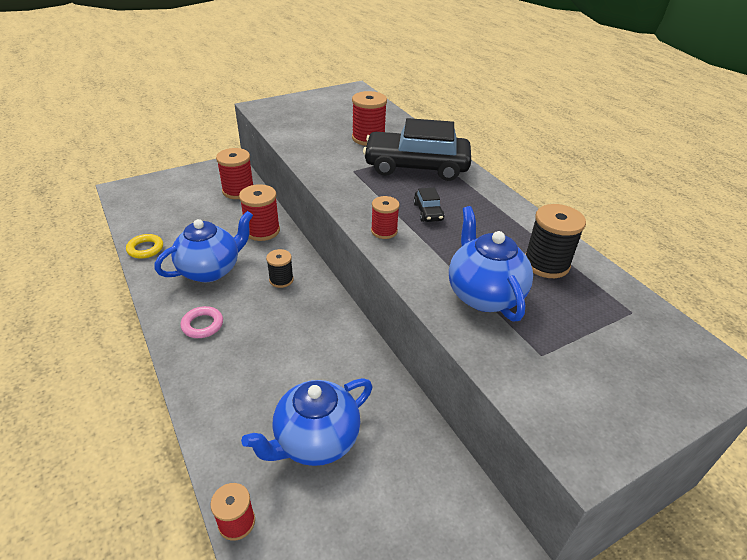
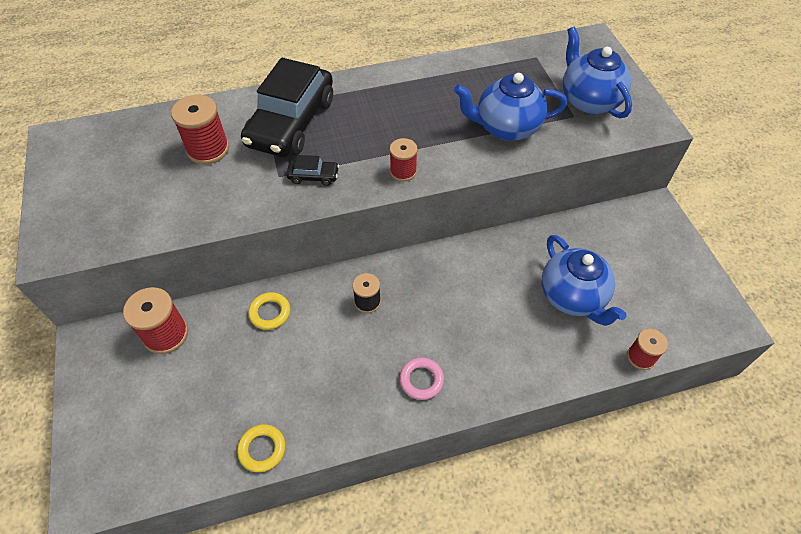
camera: 75 degrees left, 15 degrees up
blue teapot [154,211,253,282] -> blue teapot moved to [563,27,632,118]
red spool [239,184,280,241] -> yellow ring [248,292,290,330]
black car [414,188,445,222] -> black car moved to [286,155,339,186]
black spool [525,204,586,278] -> none

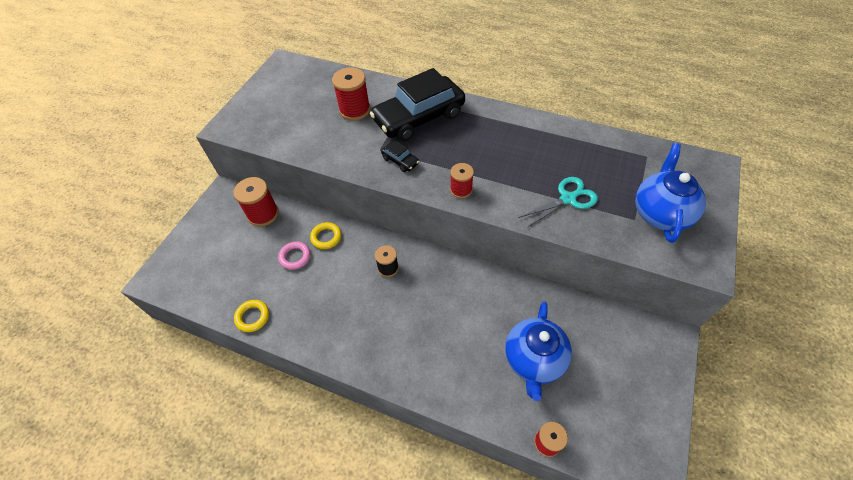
camera: 40 degrees right, 0 degrees up
pink ring [400,358,444,400] -> pink ring moved to [278,241,311,270]
blue teapot [454,73,567,141] -> turquoise scissors [518,177,598,228]

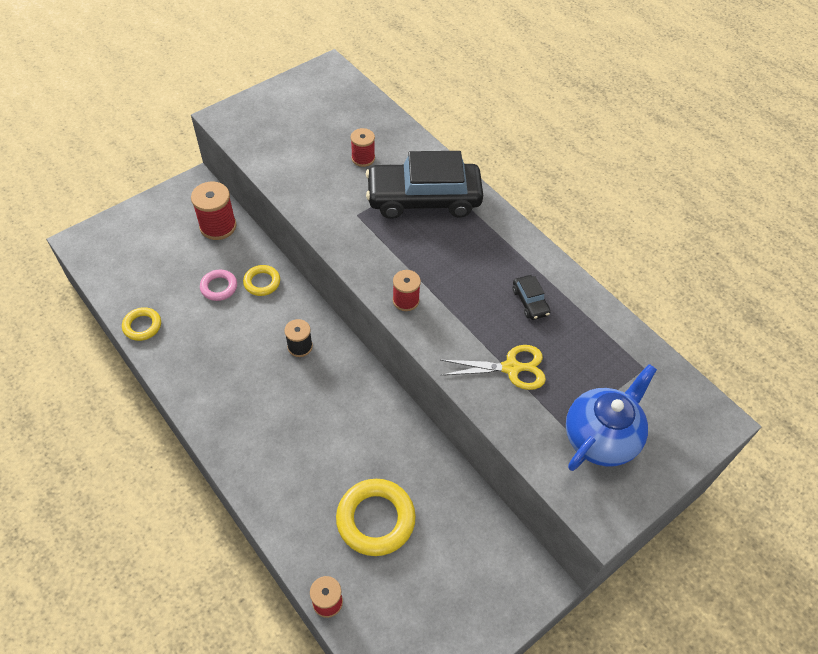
camera: 25 degrees right, 0 degrees up
red spool [332,67,370,121] -> red spool [351,128,375,167], size x0.62
black car [381,140,419,172] -> black car moved to [513,275,550,320]
blue teapot [505,301,572,401] -> yellow ring [336,479,416,556]
turquoise scissors [518,177,598,228] -> yellow scissors [441,345,546,390]

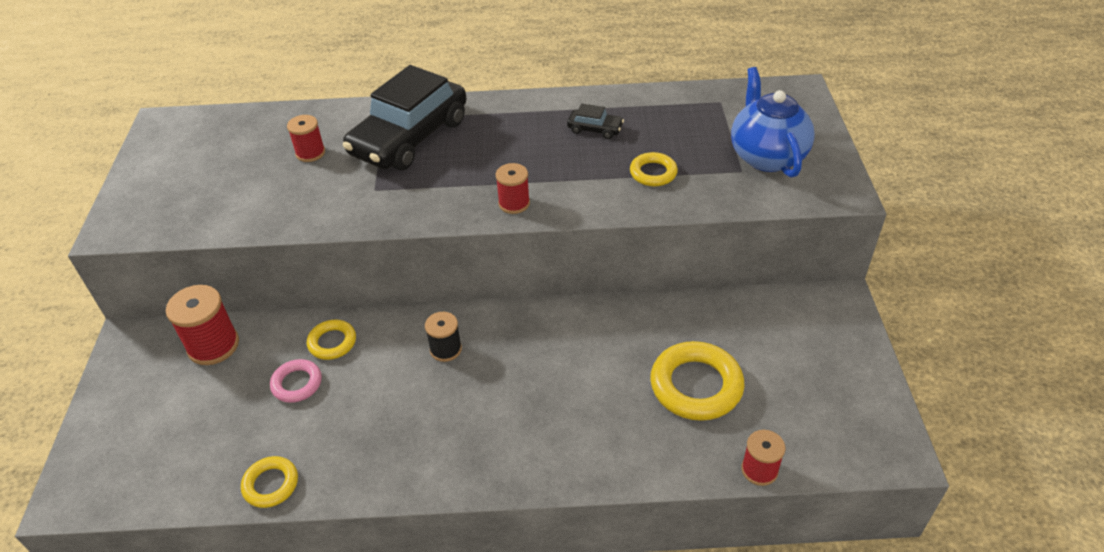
camera: 50 degrees left, 10 degrees down
yellow scissors [441,345,546,390] -> yellow ring [630,152,678,186]

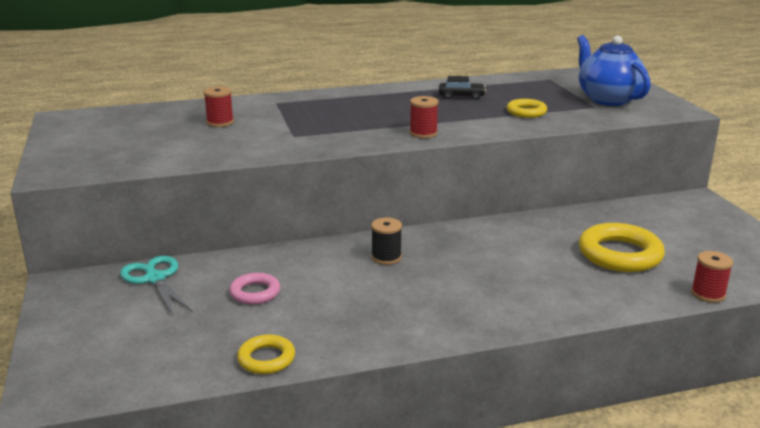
camera: 15 degrees left, 20 degrees down
red spool [166,285,239,365] -> turquoise scissors [120,256,193,316]
yellow ring [307,320,356,360] -> none
black car [343,65,466,170] -> none

